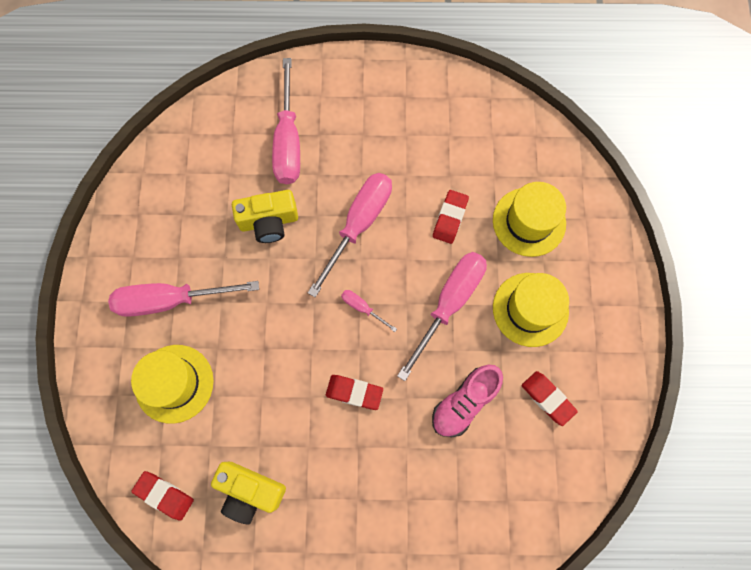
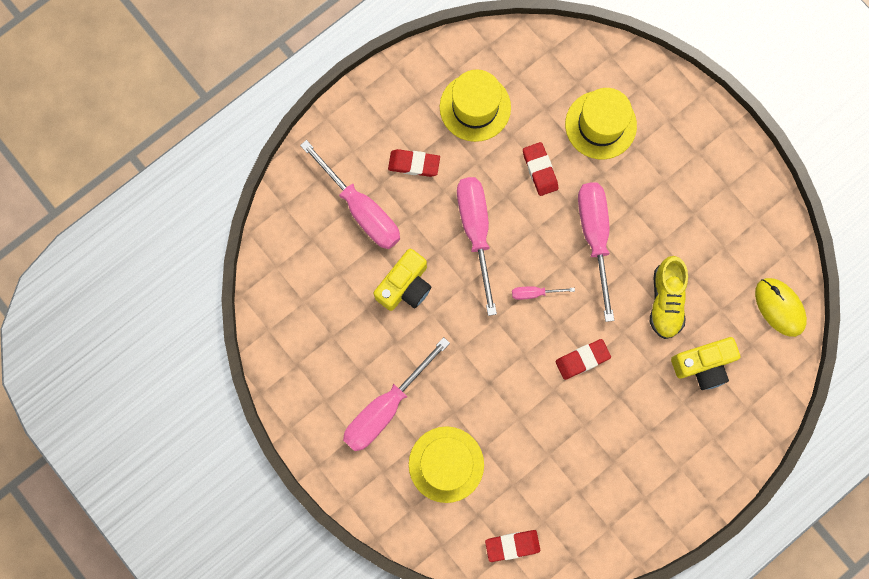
camera: 40 degrees left, 5 degrees up
yellow camera [211,462,286,524] -> yellow camera moved to [671,337,740,390]
pink shoe [432,365,503,437] -> yellow shoe [650,256,688,339]
yellow hat [493,273,569,347] -> yellow hat moved to [440,69,511,142]
red eraser [522,371,578,426] -> red eraser moved to [388,149,440,177]
none -> yellow mouse [755,278,807,337]

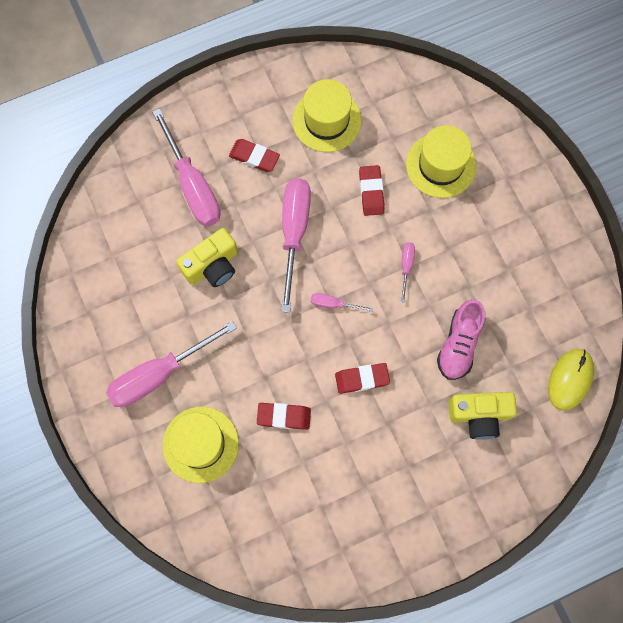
camera: 15 degrees right, 5 degrees down
red eraser [485,530,540,562] -> red eraser moved to [257,403,311,430]
pink screwdriver [578,182,614,322] -> pink screwdriver [401,242,415,302], size x0.45
yellow shoe [650,256,688,339] -> pink shoe [437,299,485,380]
yellow mouse [755,278,807,337] -> yellow mouse turned 45 degrees clockwise [548,349,594,411]

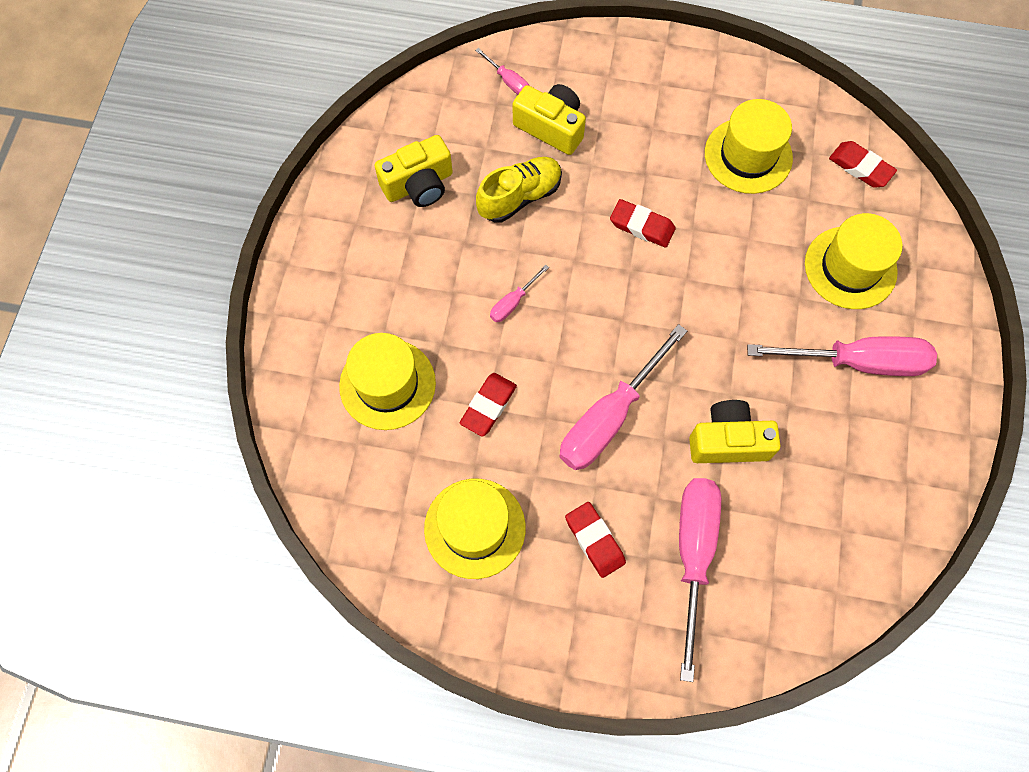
camera: 145 degrees left, 5 degrees down
red eraser [257,403,311,430] -> red eraser moved to [829,141,897,188]
pink screwdriver [311,293,373,312] -> pink screwdriver moved to [475,48,529,95]
pink shoe [437,299,485,380] -> yellow shoe [476,157,562,223]
yellow mouse [548,349,594,411] -> none
none -> yellow camera [374,135,453,207]
none -> yellow hat [705,99,793,194]

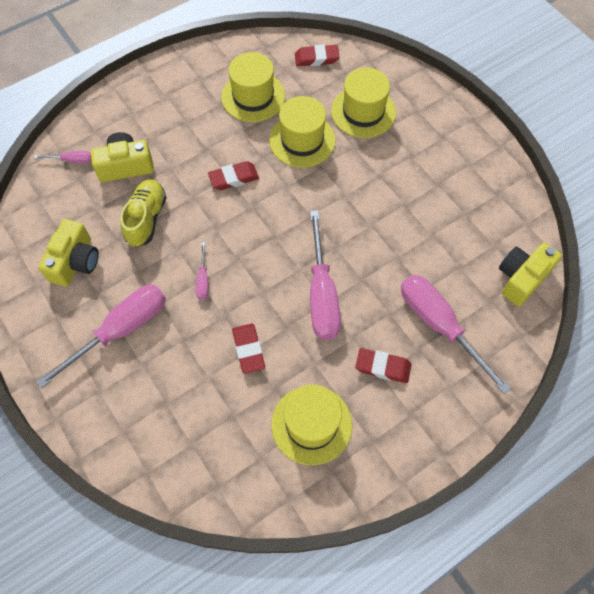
camera: 45 degrees left, 5 degrees down
yellow hat [339,333,436,430] -> yellow hat moved to [269,96,336,168]
yellow camera [689,400,780,463] -> yellow camera moved to [499,243,562,306]
pink screwdriver [747,336,937,376] -> pink screwdriver moved to [36,285,166,389]

